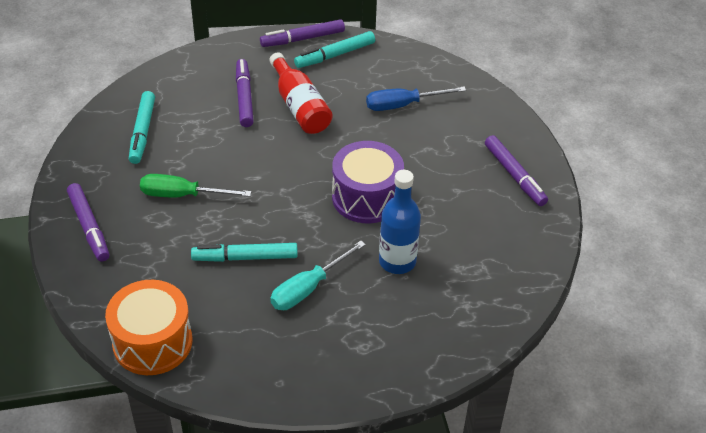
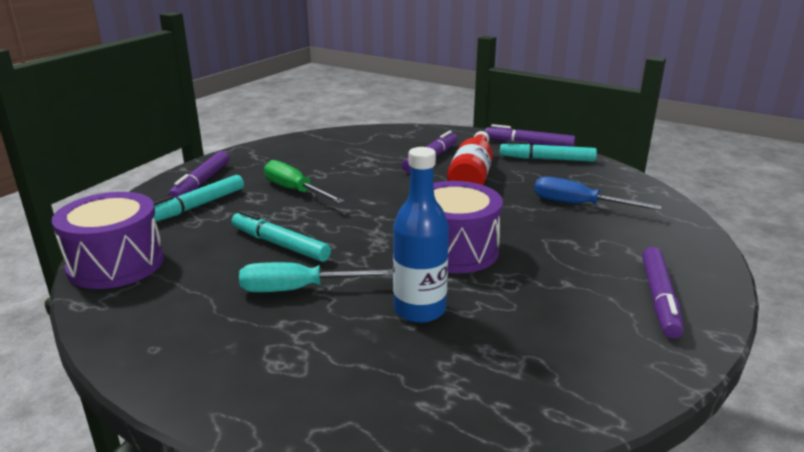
camera: 40 degrees right, 20 degrees down
orange drum [105,280,192,375] -> purple drum [52,192,164,289]
turquoise marker [129,91,155,164] -> turquoise marker moved to [153,175,244,222]

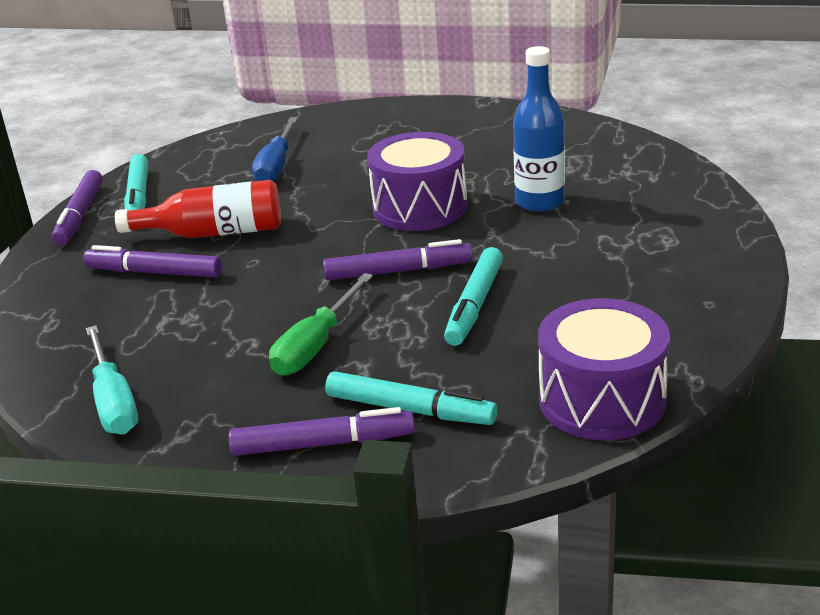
camera: 105 degrees left, 5 degrees up
turquoise screwdriver [239,262,393,292] -> turquoise screwdriver moved to [86,325,138,435]
purple marker [642,247,684,338] -> purple marker moved to [323,239,473,280]

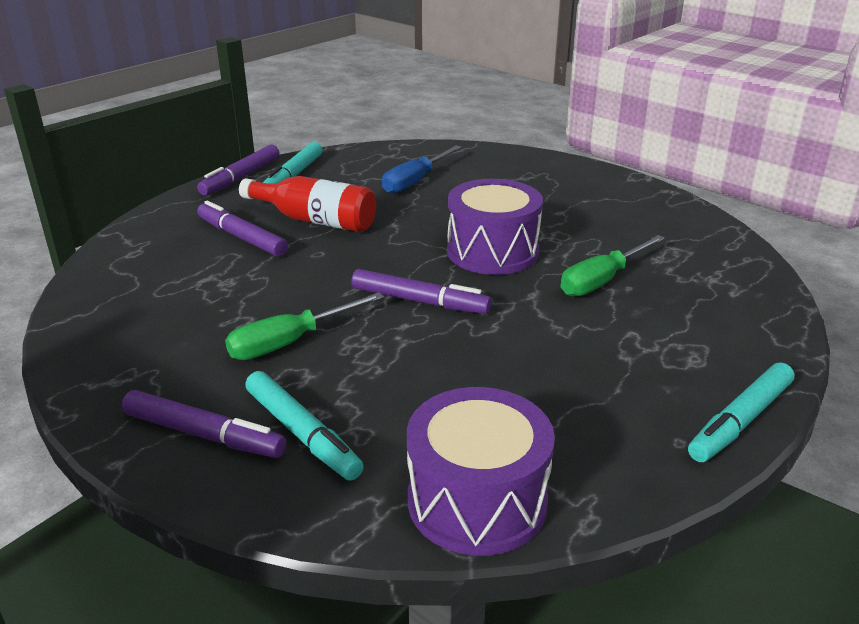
camera: 25 degrees right, 0 degrees up
turquoise screwdriver [86,325,138,435] -> none
turquoise marker [444,247,503,346] -> turquoise marker moved to [688,362,794,462]
blue bottle [513,46,565,212] -> green screwdriver [561,235,665,297]

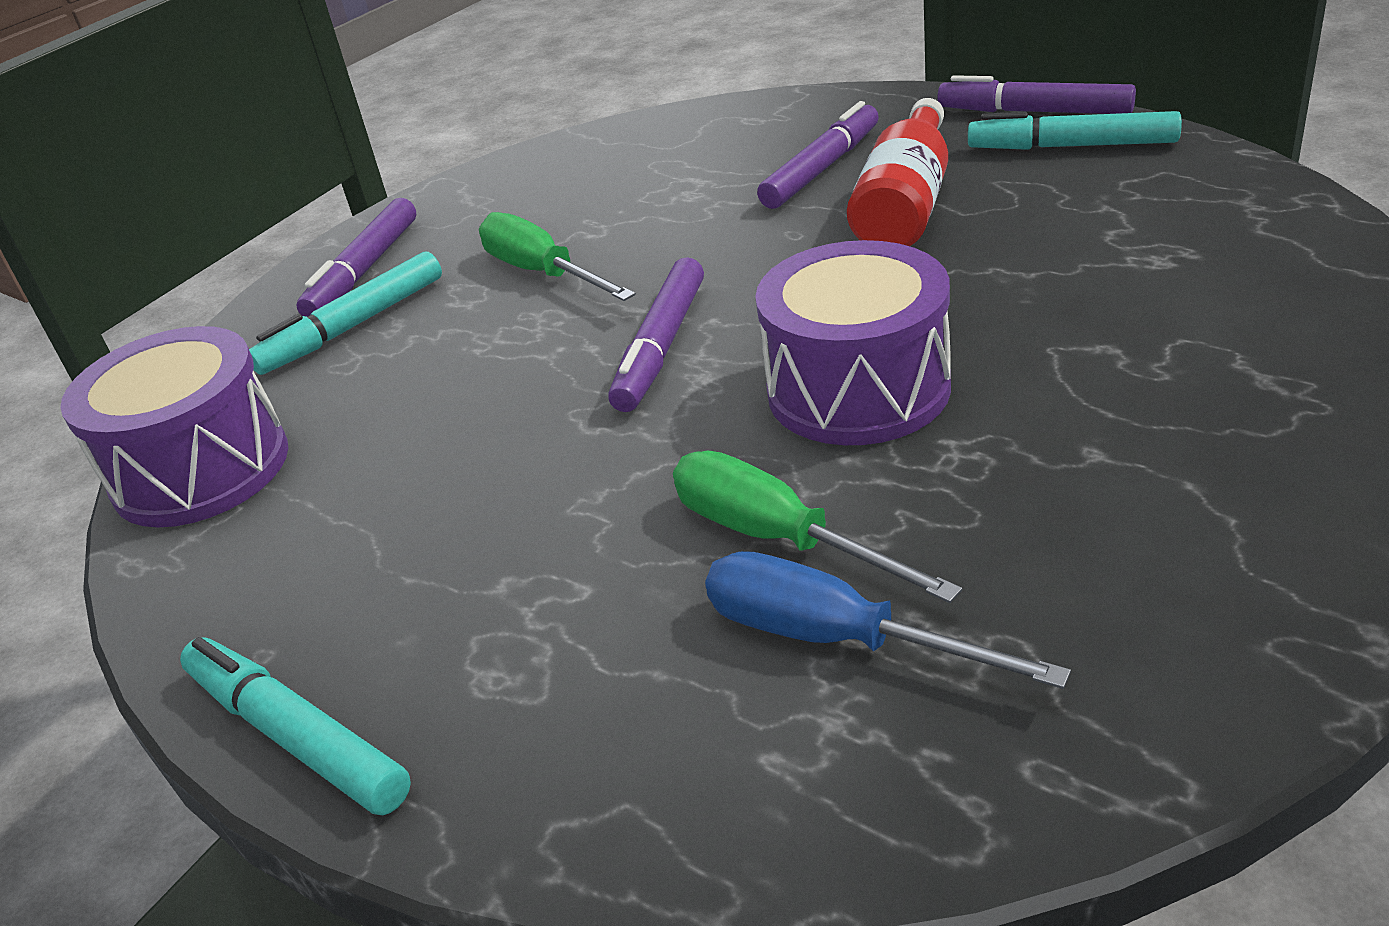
camera: 90 degrees right, 5 degrees up
blue screwdriver [382,145,462,194] -> blue screwdriver moved to [705,551,1071,689]

